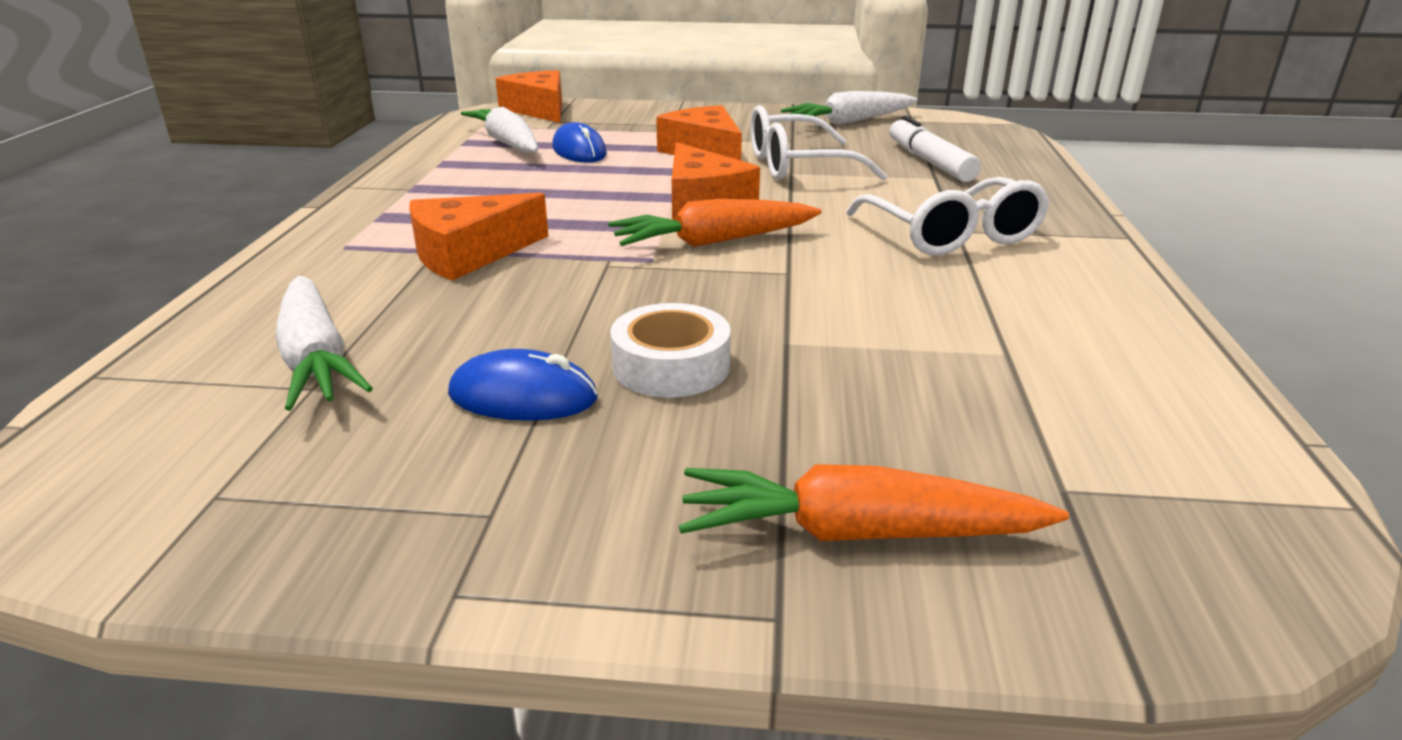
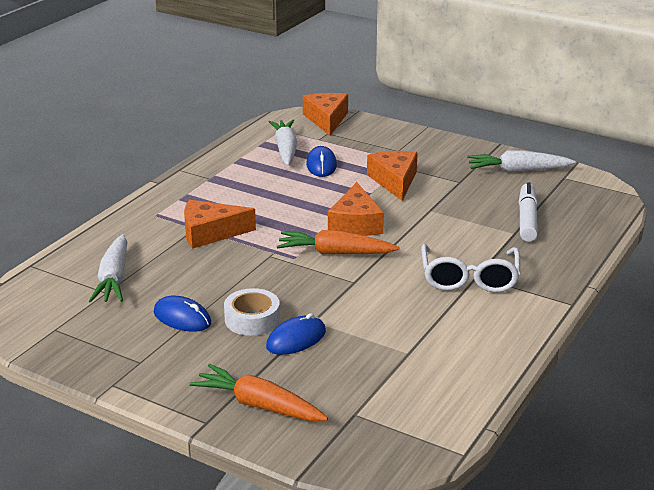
camera: 25 degrees right, 0 degrees up
white glasses [750,105,887,180] -> none
none -> blue mouse [266,313,326,355]

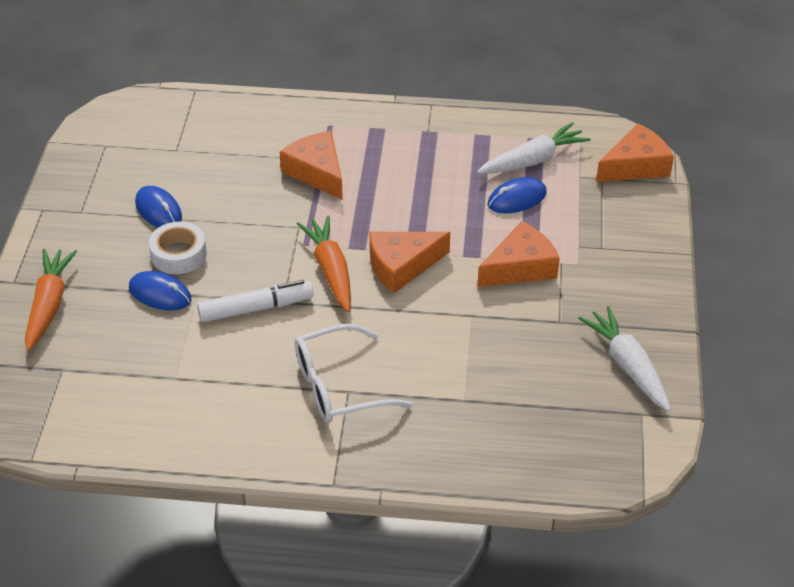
camera: 65 degrees right, 15 degrees up
white carrot [89,234,127,303] -> none
blue mouse [154,295,211,332] -> blue mouse turned 45 degrees counterclockwise [135,186,182,228]
white marker [519,182,538,242] -> white marker moved to [197,280,314,322]

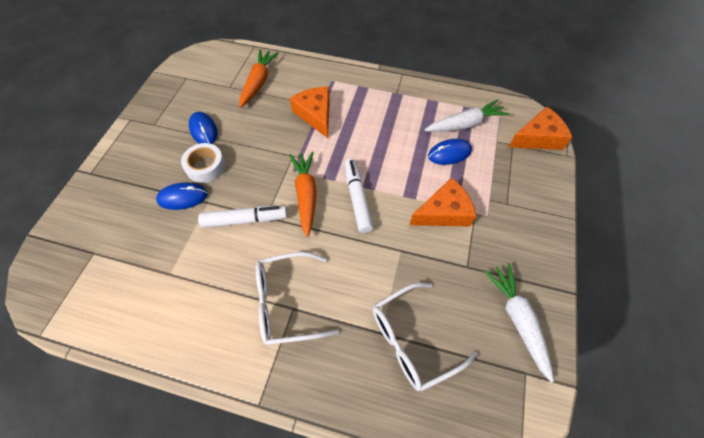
camera: 10 degrees right, 15 degrees up
orange carrot [25,249,77,351] -> orange carrot moved to [239,49,279,108]
blue mouse [129,271,192,311] -> blue mouse turned 45 degrees counterclockwise [156,183,208,210]
orange cheese [369,232,450,293] -> white marker [344,159,374,233]
none -> white glasses [373,283,478,391]

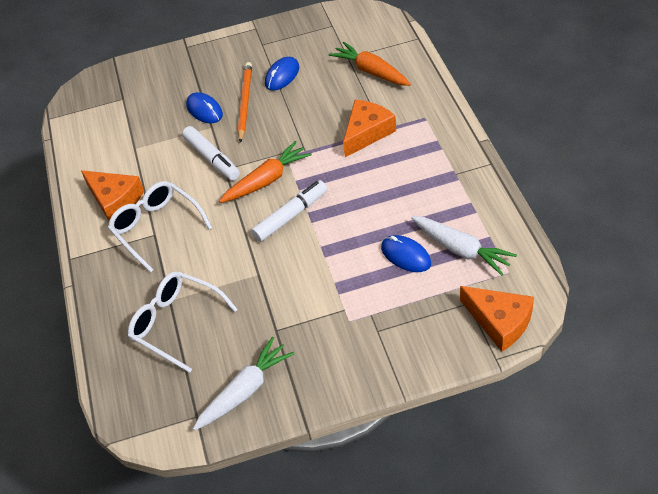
camera: 65 degrees right, 10 degrees down
white tape [181,143,226,183] -> orange pencil [238,62,252,143]
orange carrot [239,49,279,108] -> orange carrot turned 120 degrees counterclockwise [329,42,411,86]
orange cheese [410,177,476,226] -> orange cheese moved to [81,170,144,221]

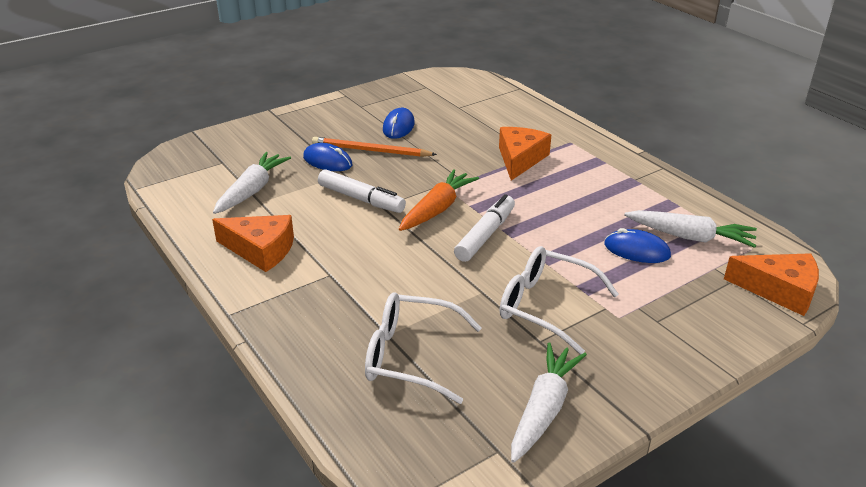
camera: 25 degrees left, 15 degrees down
white glasses [108,181,212,272] -> white glasses moved to [500,246,619,355]
orange pencil [238,62,252,143] -> orange pencil turned 60 degrees counterclockwise [312,137,437,157]
orange carrot [329,42,411,86] -> none
none -> white carrot [213,152,291,214]

